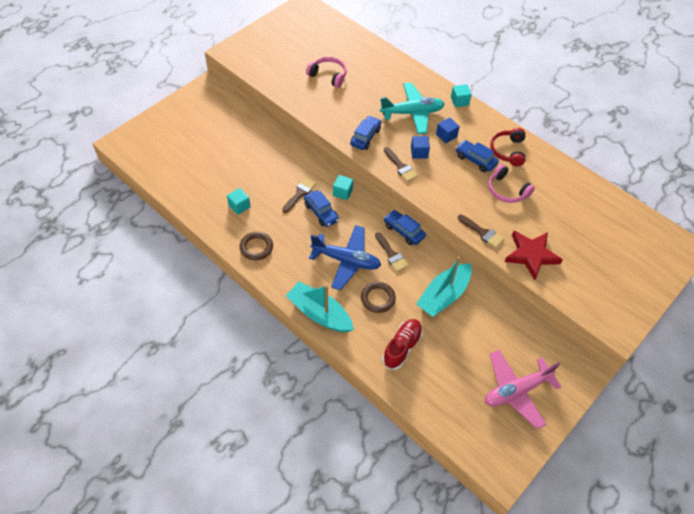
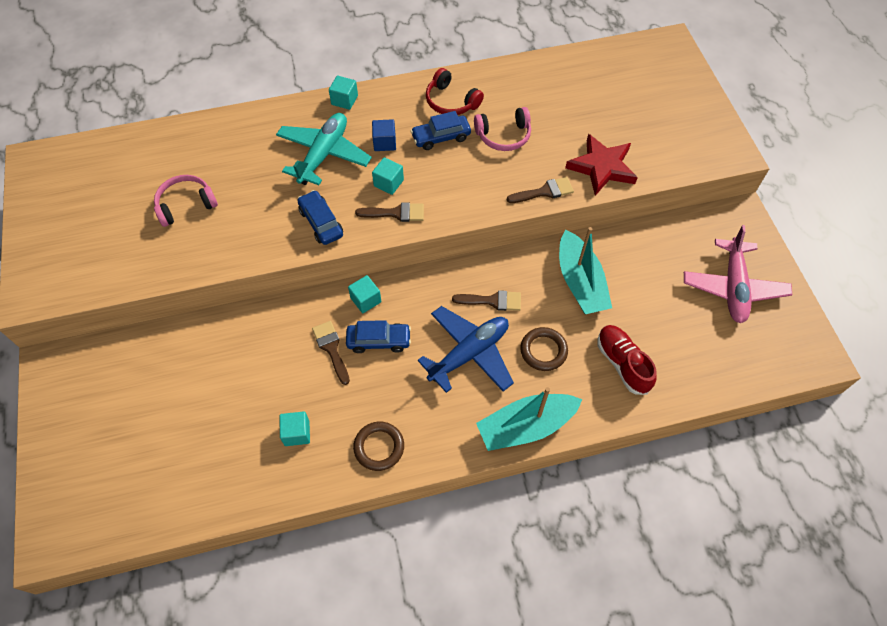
camera: 55 degrees left, 5 degrees up
blue car [384,210,426,245] -> none
blue cube [411,136,430,159] -> turquoise cube [372,157,404,195]

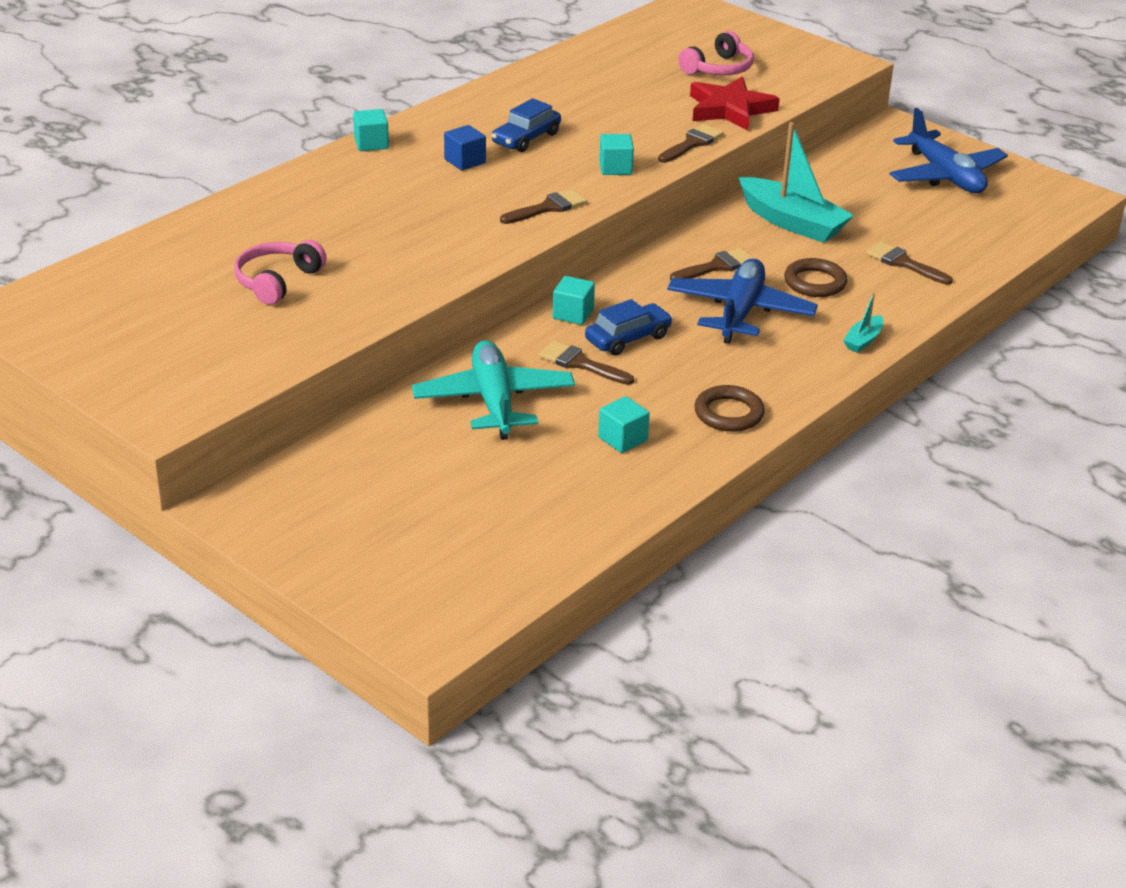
camera: 35 degrees left, 25 degrees down
turquoise plane [276,113,372,185] -> turquoise plane moved to [412,340,575,440]
blue car [297,190,343,245] -> none
turquoise cube [372,157,404,195] -> turquoise cube moved to [599,134,634,175]
red headphones [426,68,484,115] -> none
pink headphones [474,107,531,151] -> pink headphones moved to [678,31,754,75]
turquoise boat [476,387,583,451] -> turquoise boat [843,292,884,353], size x0.46
red shoe [597,325,657,395] -> brown brush [866,242,953,285]
pink plane [684,225,792,323] -> blue plane [890,108,1008,193]

